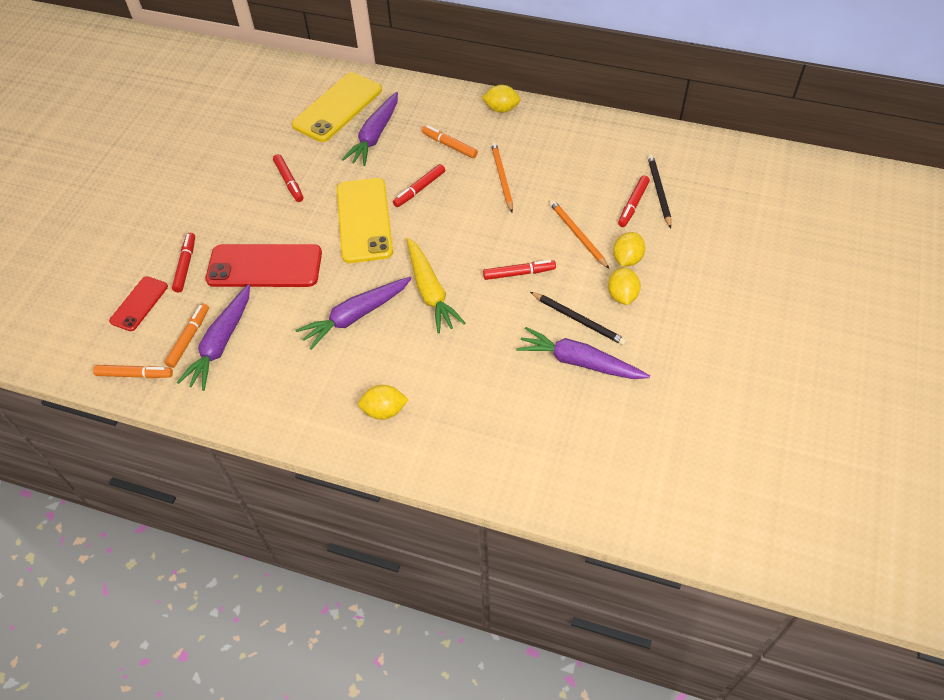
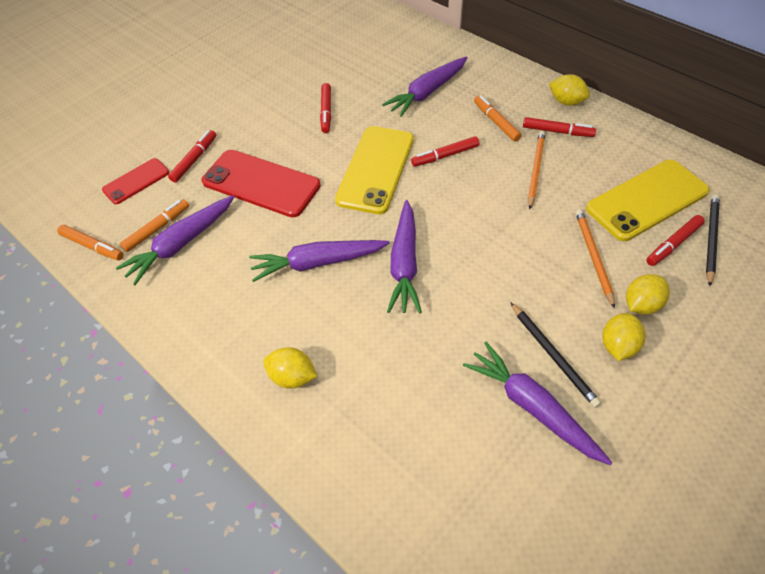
camera: 25 degrees right, 0 degrees up
yellow phone [292,72,382,142] -> yellow phone moved to [586,160,710,241]
yellow carrot [407,238,465,334] -> purple carrot [387,200,422,313]
red marker [483,260,556,280] -> red marker moved to [523,117,596,137]

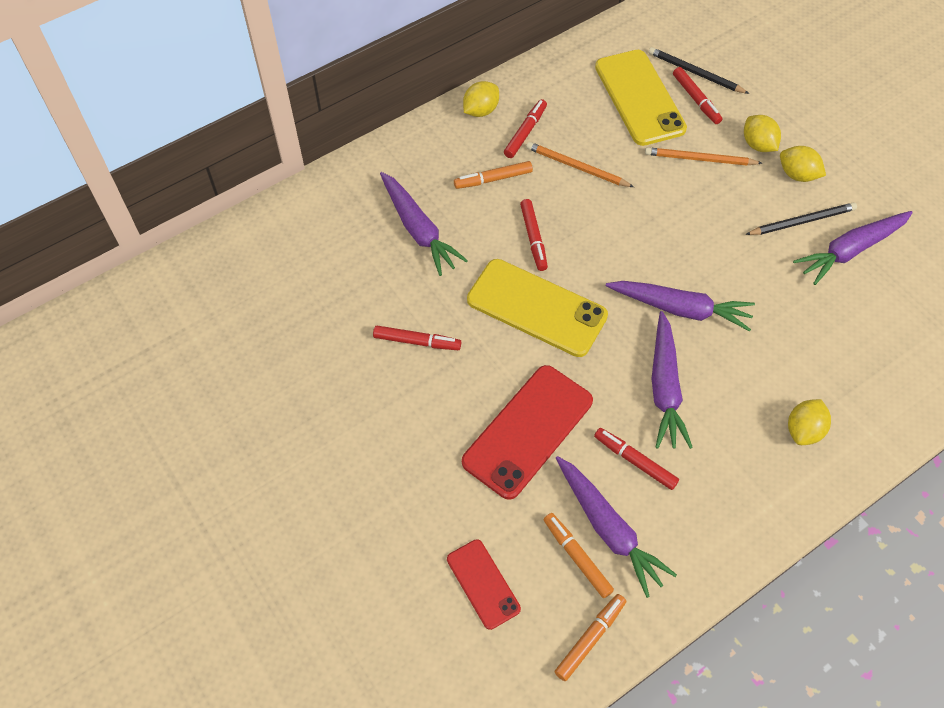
camera: 80 degrees left, 5 degrees up
red marker [168,130,216,183] -> red marker moved to [594,428,679,490]

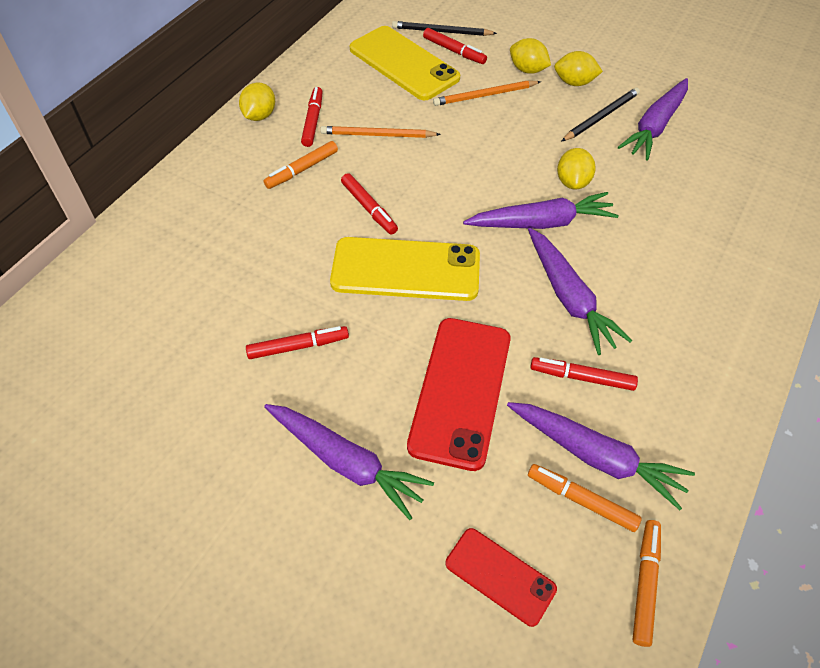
camera: 25 degrees left, 5 degrees down
purple carrot [380,172,468,276] -> purple carrot moved to [264,404,434,520]
yellow lemon [788,399,831,445] -> yellow lemon moved to [557,148,596,190]

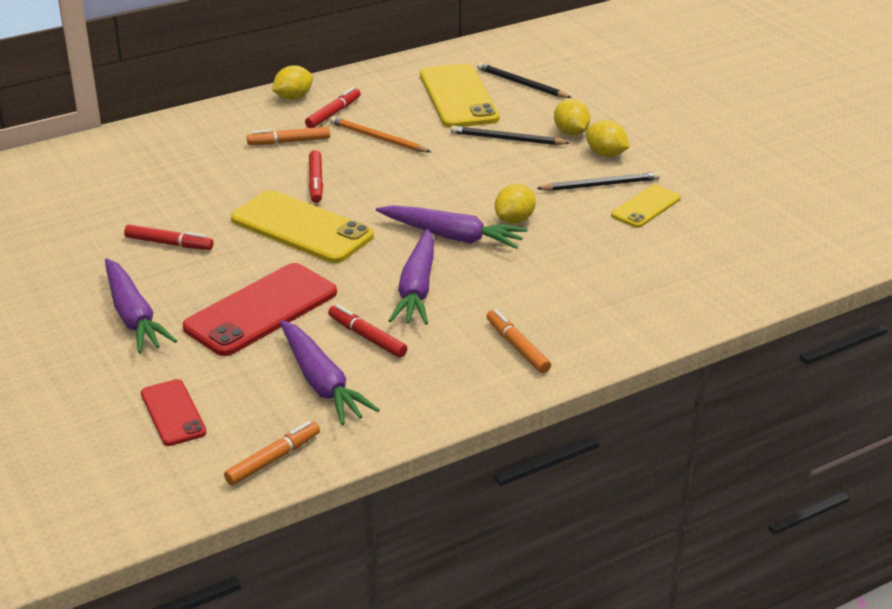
camera: 30 degrees right, 20 degrees down
red marker [423,28,487,64] -> none
orange pencil [433,80,541,106] -> black pencil [451,126,570,145]
orange marker [528,464,642,532] -> orange marker moved to [486,309,551,373]
purple carrot [618,78,688,161] -> yellow phone [611,185,681,228]

